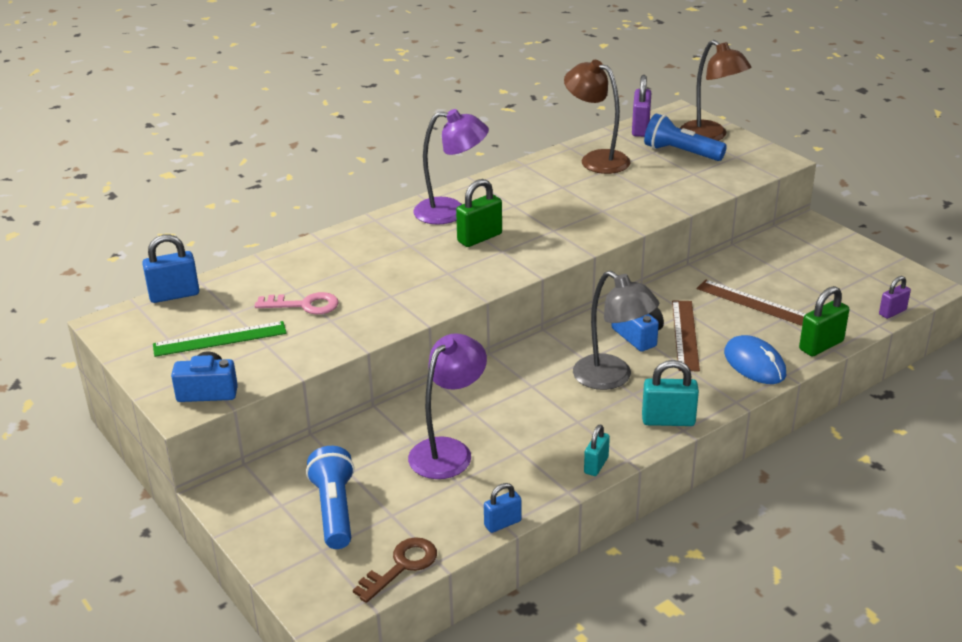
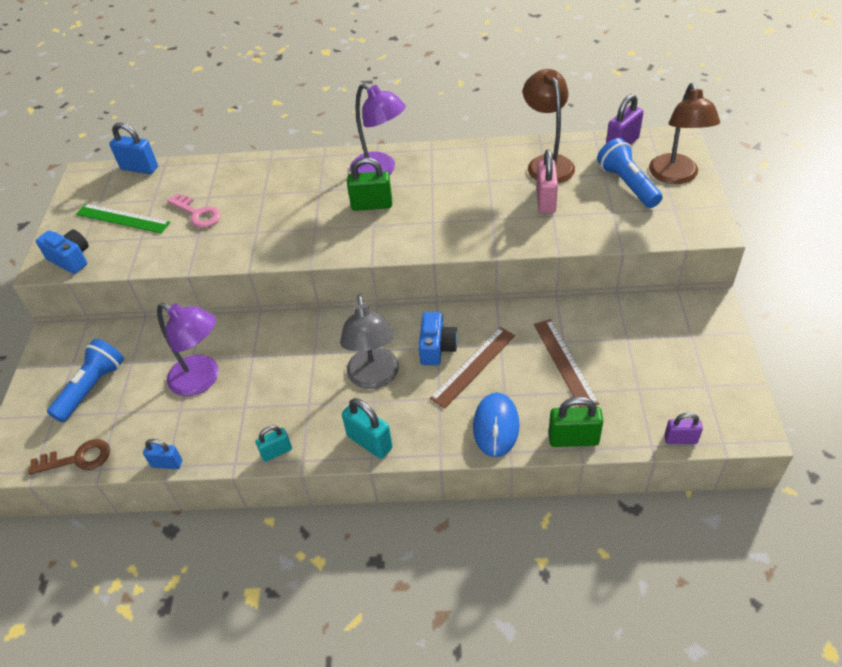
camera: 40 degrees right, 15 degrees up
purple lamp [408,333,487,479] -> purple lamp turned 45 degrees clockwise [157,303,219,396]
none -> pink padlock [536,149,558,214]

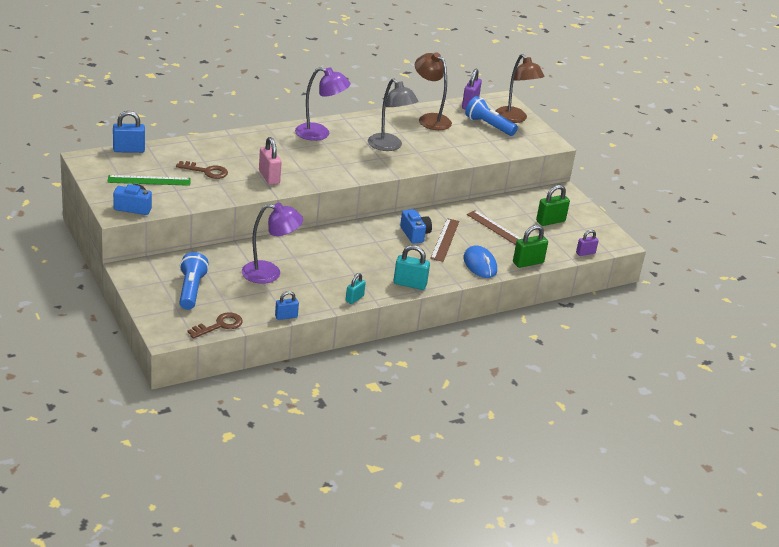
camera: 35 degrees left, 15 degrees down
pink key [167,193,221,228] -> brown key [176,161,228,179]
grey lamp [340,295,399,389] -> grey lamp moved to [368,79,418,151]
green padlock [347,157,392,211] -> green padlock moved to [536,185,570,226]
pink padlock [536,149,558,214] -> pink padlock moved to [259,137,282,185]

